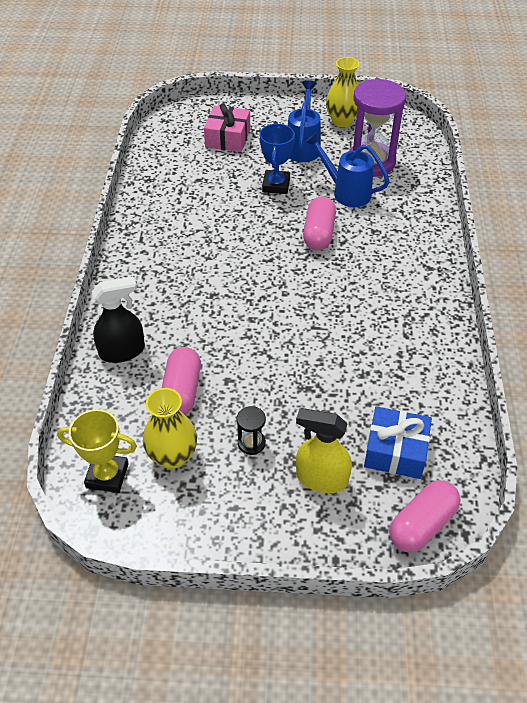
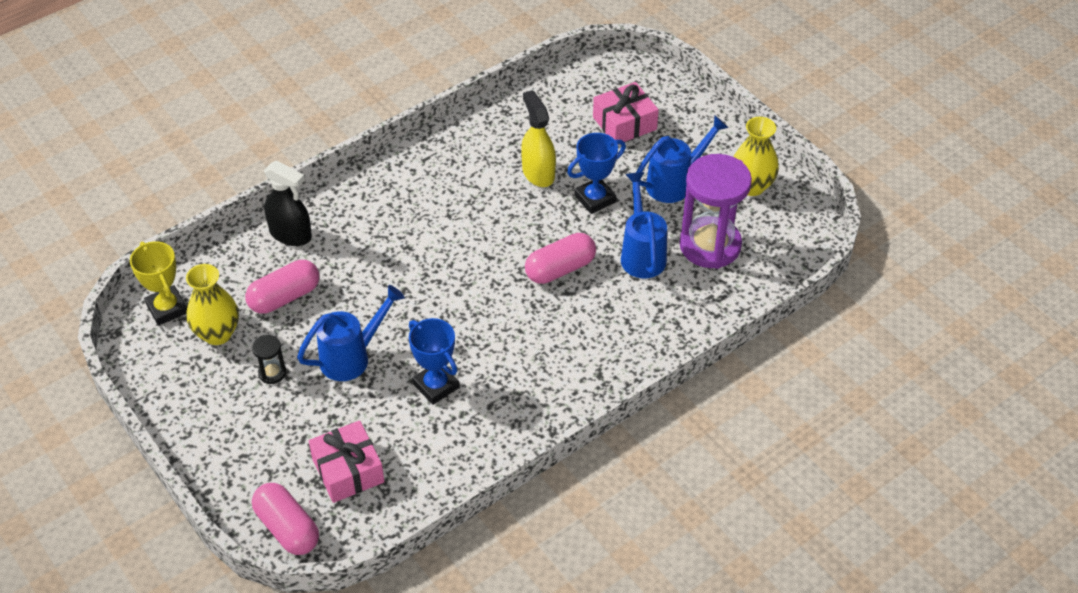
camera: 50 degrees right, 0 degrees up
yellow spray bottle [296,408,352,493] -> yellow spray bottle moved to [521,90,556,187]
blue gift [364,406,432,479] -> pink gift [309,420,385,503]
pink capsule [389,480,461,553] -> pink capsule turned 45 degrees clockwise [252,483,319,555]
none -> blue watering can [297,285,405,381]
none -> blue trophy [409,318,459,405]

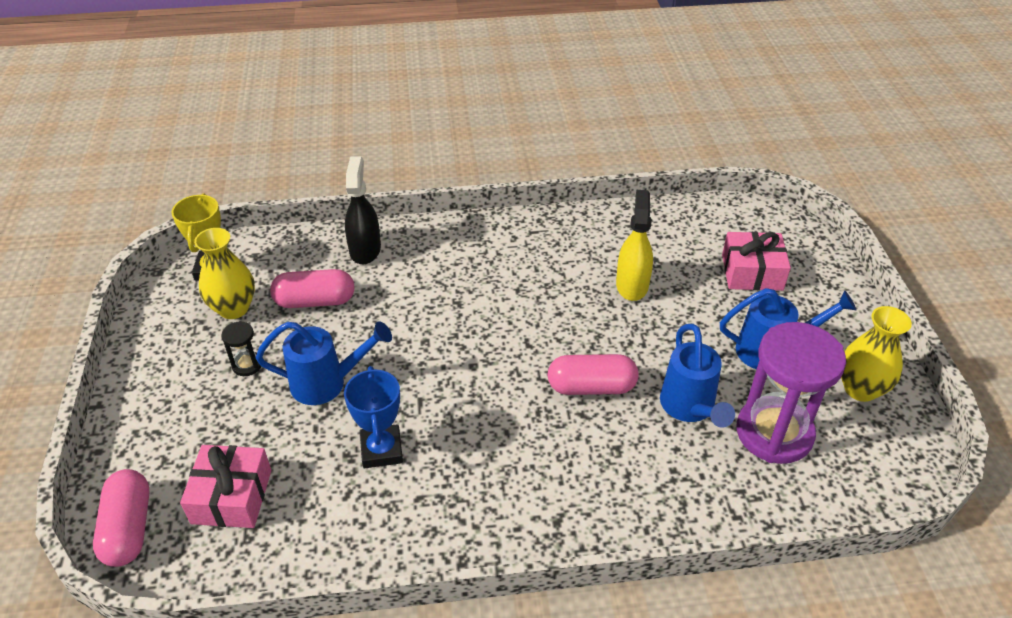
camera: 30 degrees right, 5 degrees down
black spray bottle [264,160,312,246] -> black spray bottle turned 150 degrees counterclockwise [345,156,381,264]
blue trophy [567,133,626,214] -> none
blue watering can [621,172,667,278] -> blue watering can turned 150 degrees clockwise [660,324,735,427]

